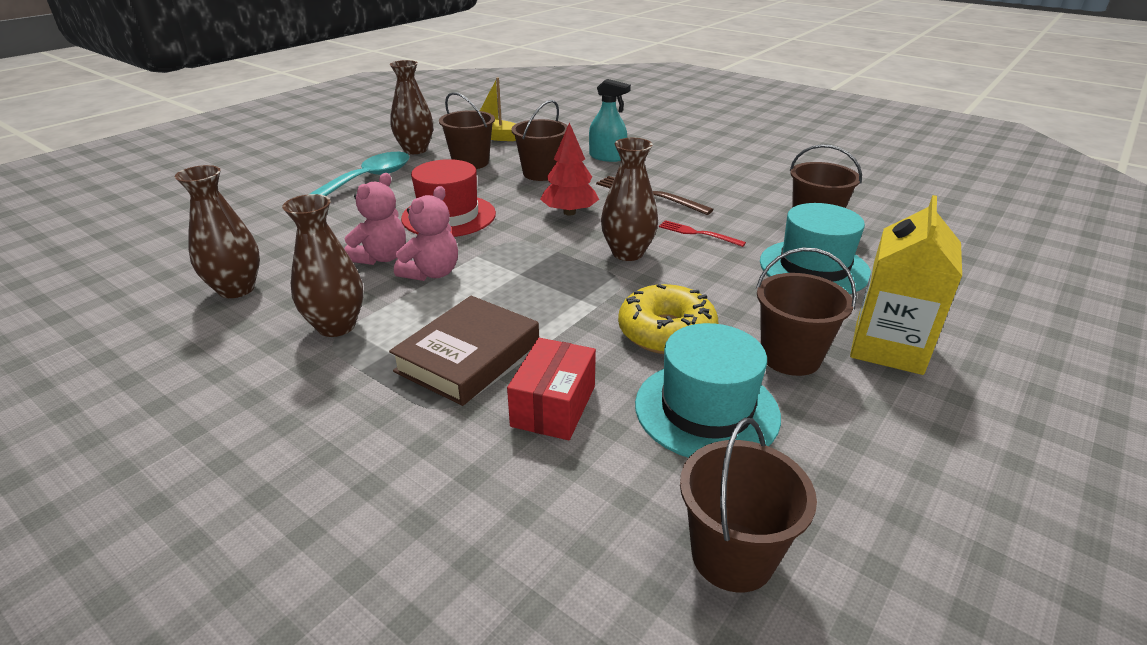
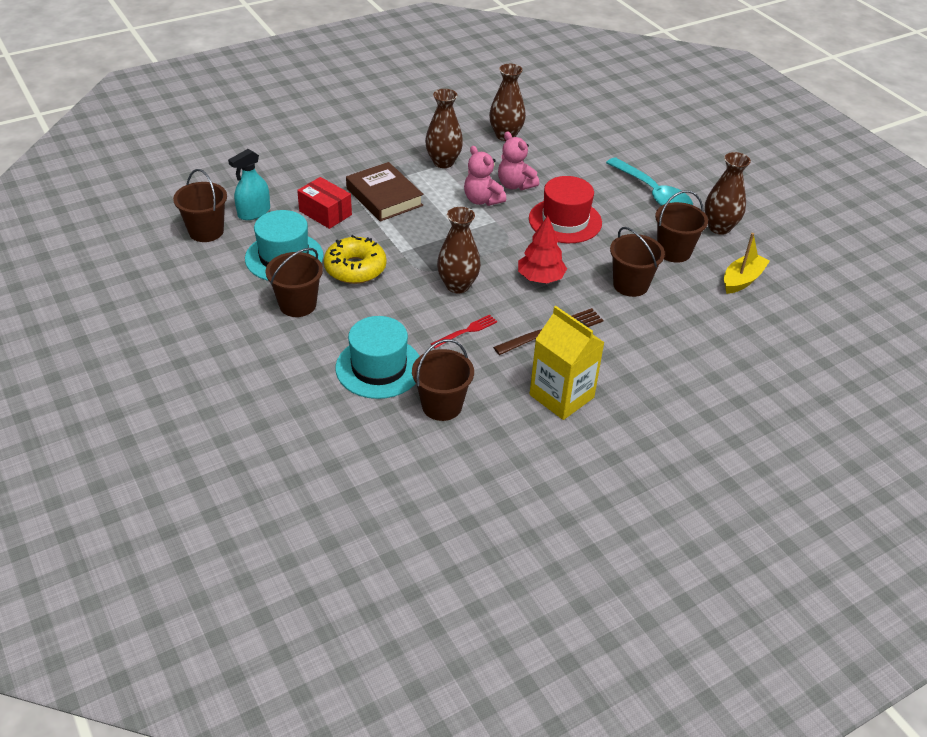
camera: 110 degrees right, 10 degrees up
turquoise spray bottle [589,79,631,162] -> turquoise spray bottle moved to [228,149,270,220]
yellow carton [850,195,962,375] -> yellow carton moved to [530,306,605,420]

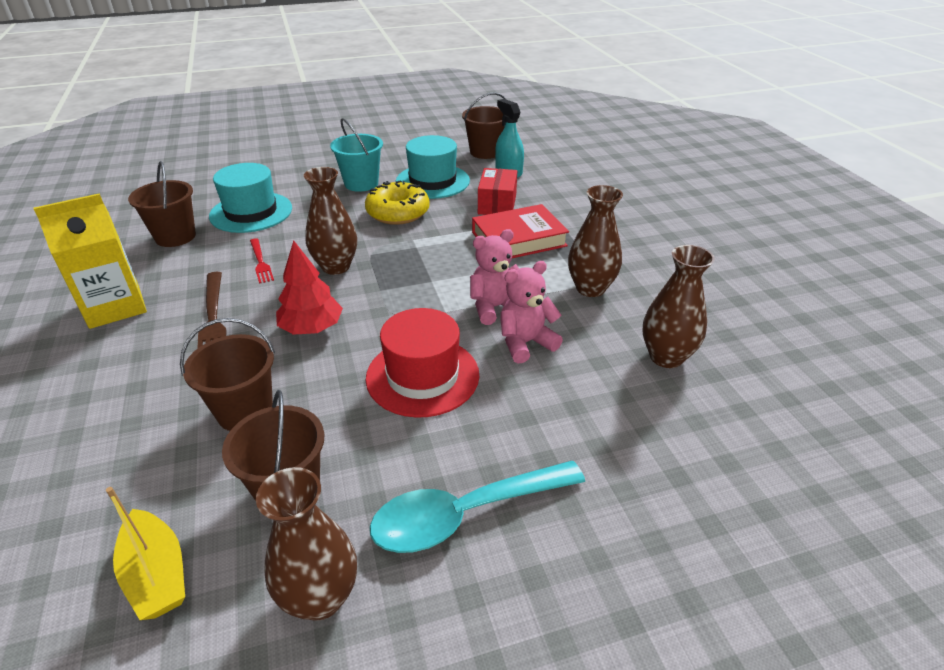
camera: 105 degrees right, 5 degrees down
brown bucket [266,248,323,317] -> turquoise bucket [330,118,383,192]
red box [297,177,352,229] -> red box turned 45 degrees counterclockwise [478,168,517,215]
brown book [346,162,423,222] -> red book [472,204,569,258]

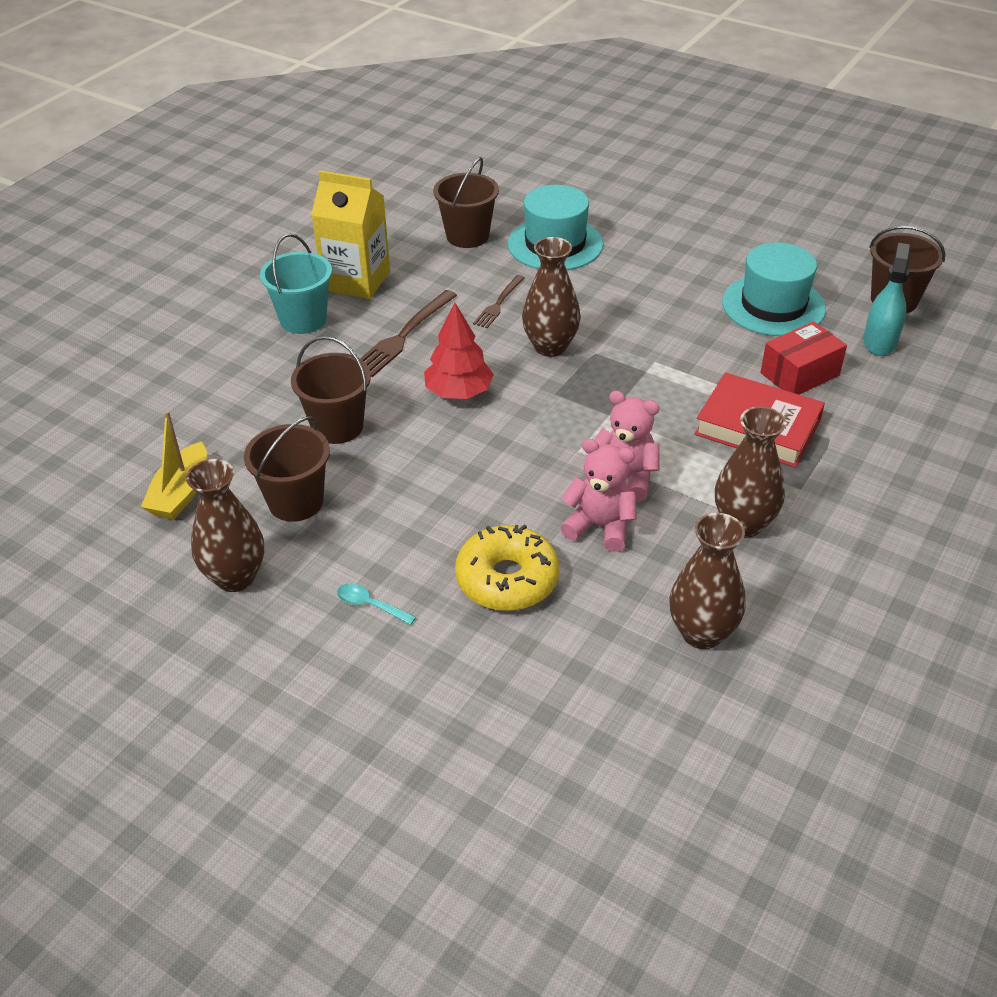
camera: 50 degrees right, 5 degrees up
red fork [250,238,274,284] -> brown fork [473,275,525,328]
turquoise bucket [330,118,383,192] -> turquoise bucket moved to [260,234,332,334]
yellow donut [365,180,430,225] -> yellow donut moved to [455,524,559,611]
red hat [366,308,479,418] -> none
turquoise spoon [370,461,585,553] -> turquoise spoon [337,583,416,625], size x0.41

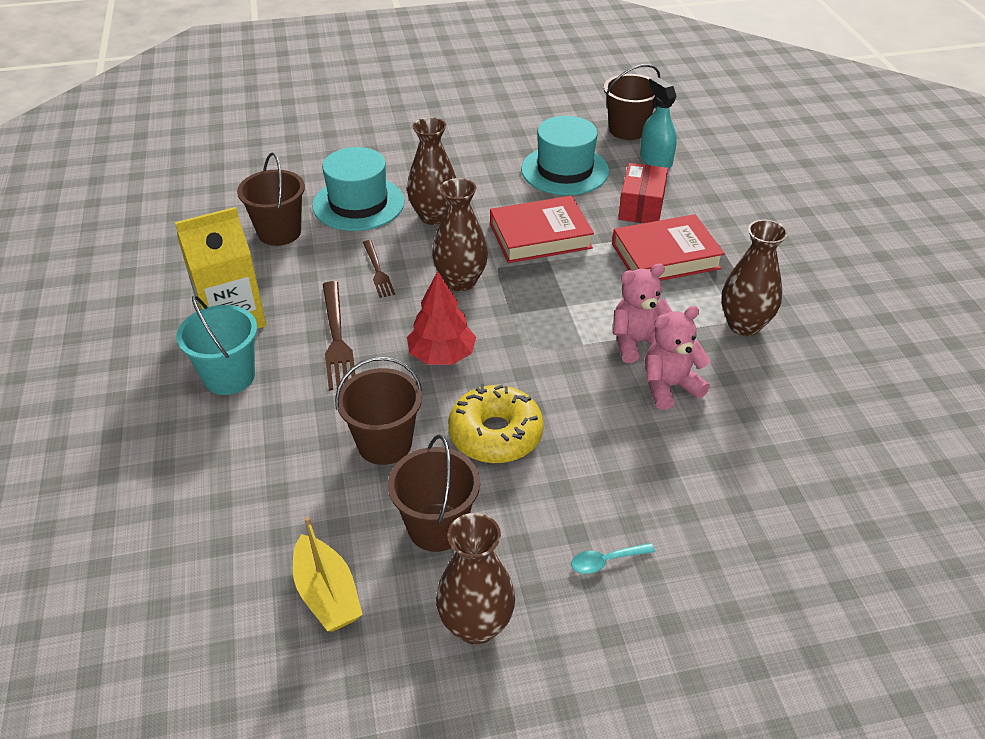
camera: 45 degrees left, 0 degrees up
yellow donut [455,524,559,611] -> yellow donut moved to [448,384,544,463]
brown vase [670,513,746,649] -> brown vase moved to [407,117,456,225]
none -> red book [490,196,594,263]

